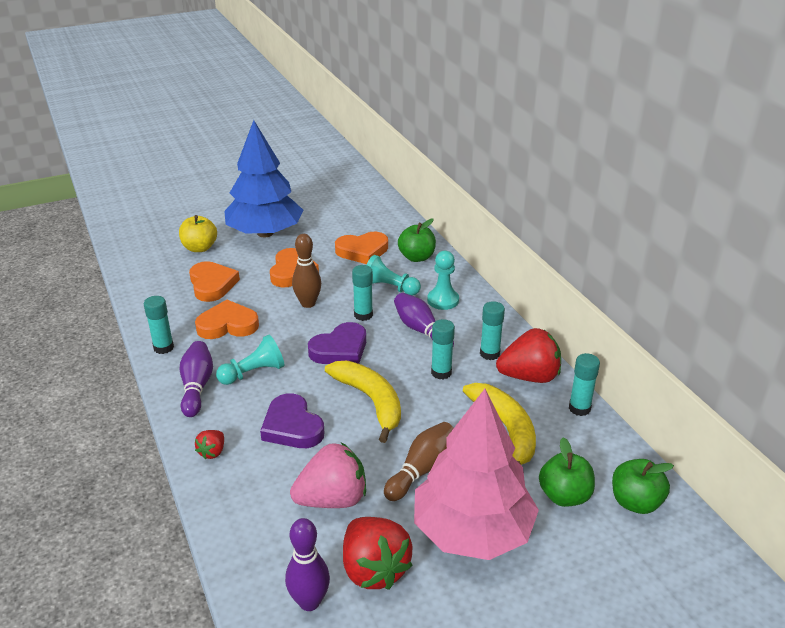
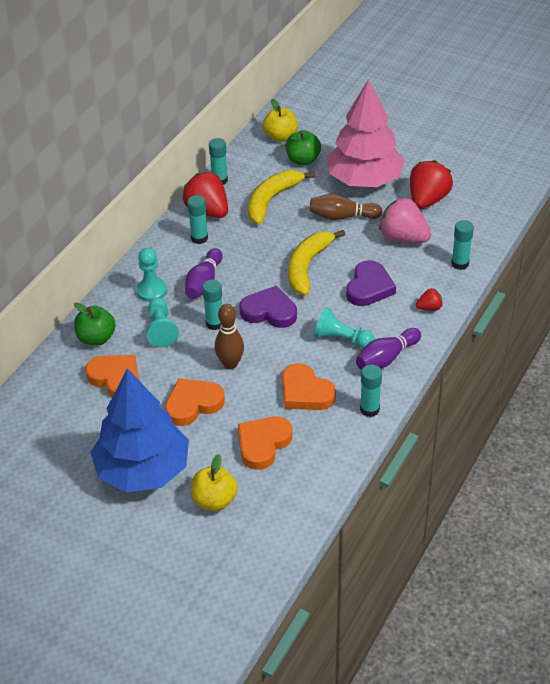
camera: 125 degrees left, 10 degrees up
purple bowling pin [285,518,330,611] -> none
turquoise glue stick [431,319,455,379] -> turquoise glue stick moved to [451,220,474,270]
green apple [612,459,674,514] -> yellow apple [263,99,298,142]

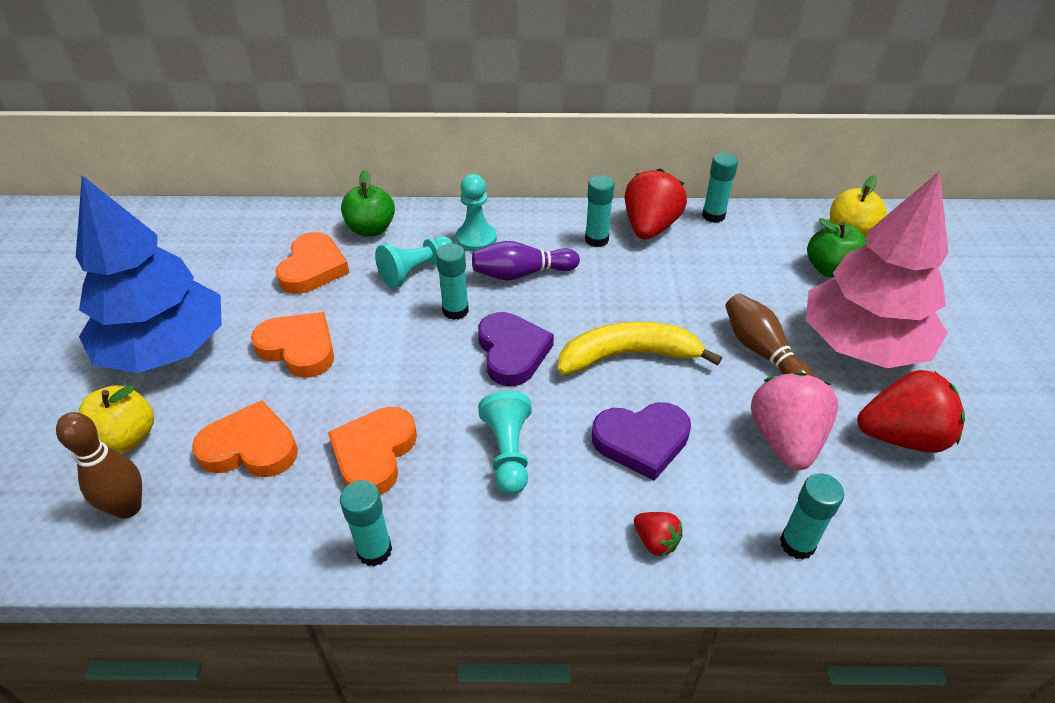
camera: 60 degrees right, 0 degrees up
brown bowling pin [215,304,244,369] -> brown bowling pin moved to [56,412,142,519]
yellow banana [248,170,315,225] -> none
purple bowling pin [356,328,421,370] -> none

